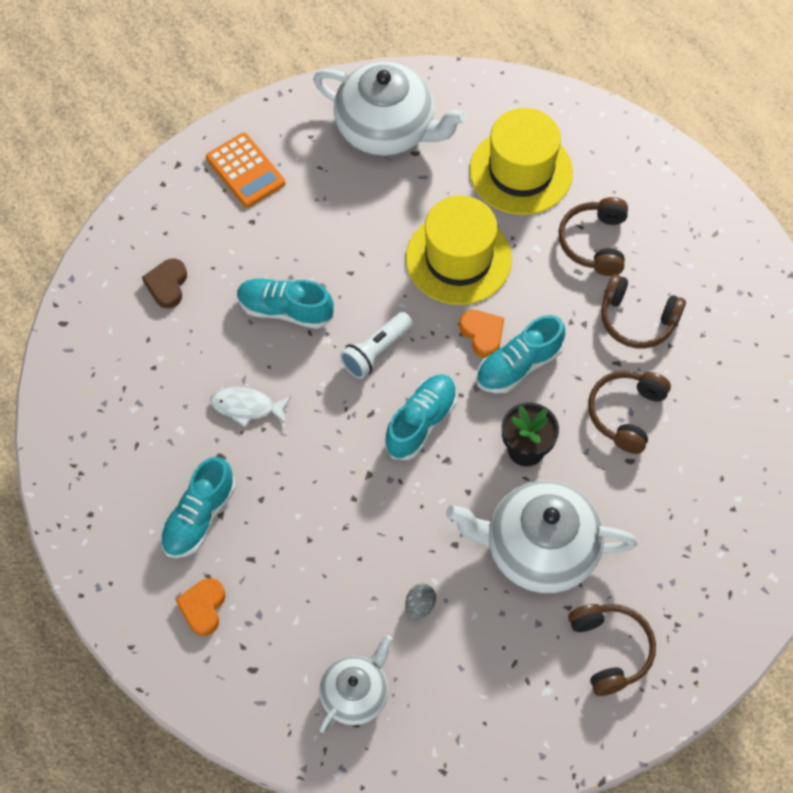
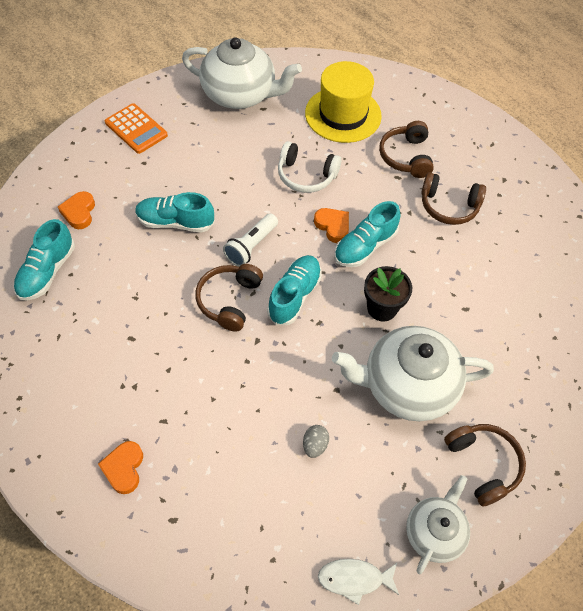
camera: 10 degrees left, 5 degrees down
brown heart [142,258,187,308] -> orange heart [58,191,95,229]
turquoise shoe [160,457,236,558] -> turquoise shoe moved to [14,219,75,301]
white fish [210,387,291,427] -> white fish moved to [318,559,399,605]
white teapot [319,635,393,733] -> white teapot moved to [406,475,470,574]
yellow hat [406,196,512,305] -> white headphones [278,141,341,193]
brown headphones [588,370,671,454] -> brown headphones moved to [195,264,263,332]

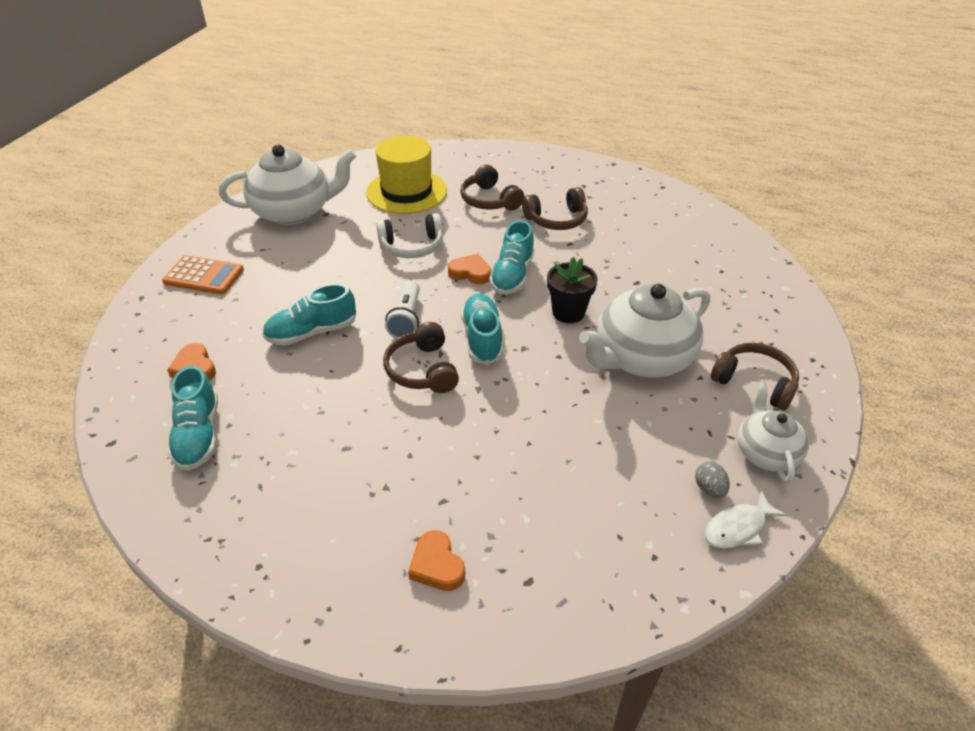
camera: 30 degrees left, 15 degrees down
grey egg [303,425,329,458] -> grey egg moved to [695,461,730,498]

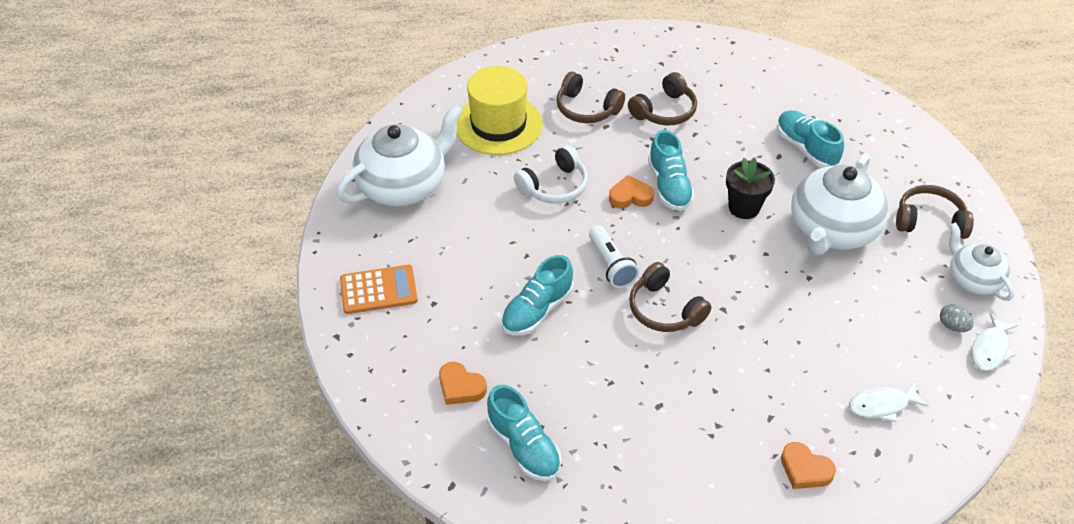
camera: 25 degrees left, 5 degrees up
turquoise shoe [461,293,503,365] -> turquoise shoe moved to [777,110,844,168]
none -> white fish [849,382,928,422]

